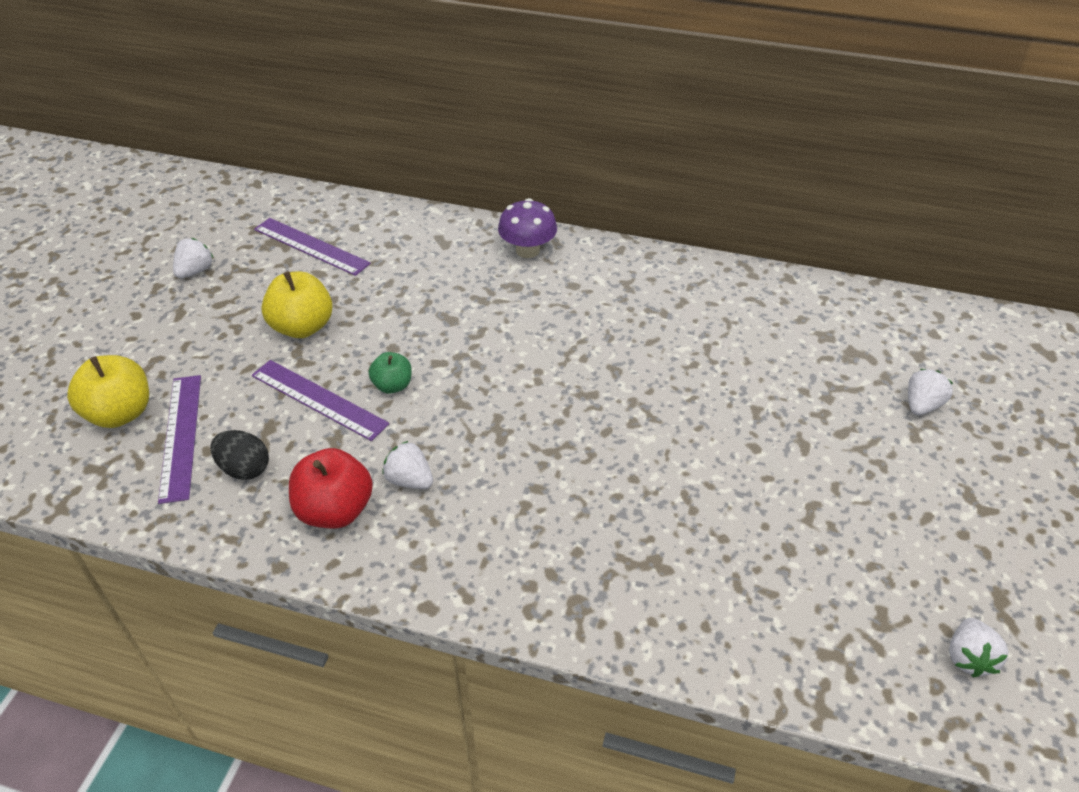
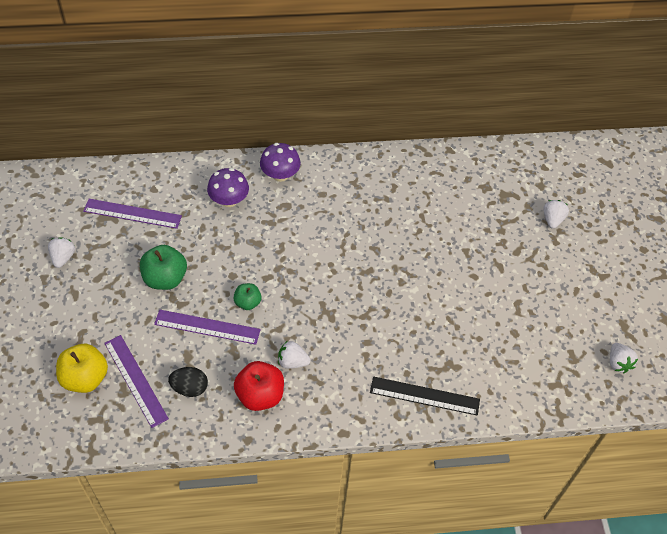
camera: 25 degrees left, 10 degrees up
yellow apple [261,271,333,338] -> green apple [140,245,187,290]
none -> purple mushroom [207,168,249,207]
none -> black ruler [370,376,480,416]

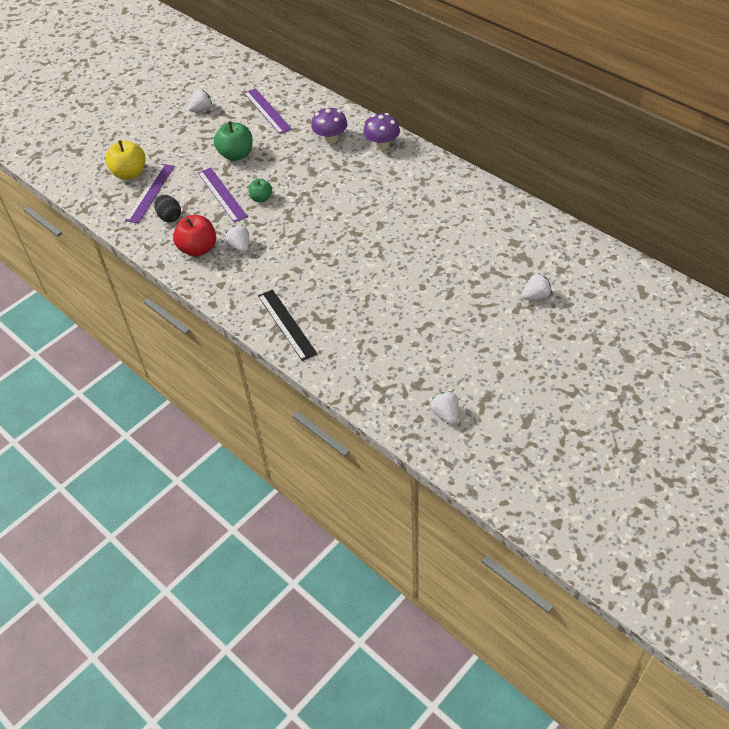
camera: 55 degrees right, 5 degrees down
white strawberry [610,343,638,373] -> white strawberry turned 120 degrees clockwise [431,391,458,424]

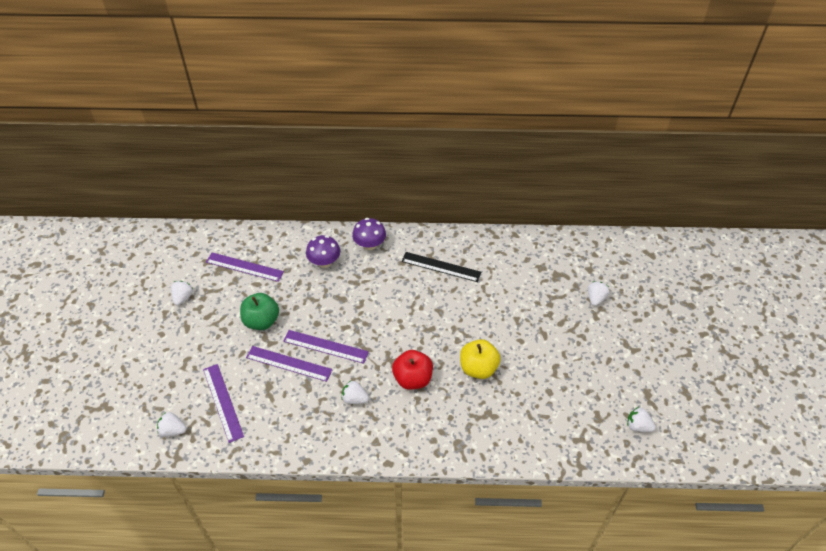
camera: 45 degrees left, 0 degrees up
yellow apple [105,140,145,180] -> yellow apple moved to [460,339,501,379]
black egg [155,195,181,222] -> none
red apple [173,215,216,257] -> red apple moved to [392,350,433,390]
green apple [248,179,272,202] -> purple ruler [283,330,369,364]
black ruler [258,289,318,361] -> black ruler moved to [402,252,481,282]
none -> white strawberry [157,412,187,437]

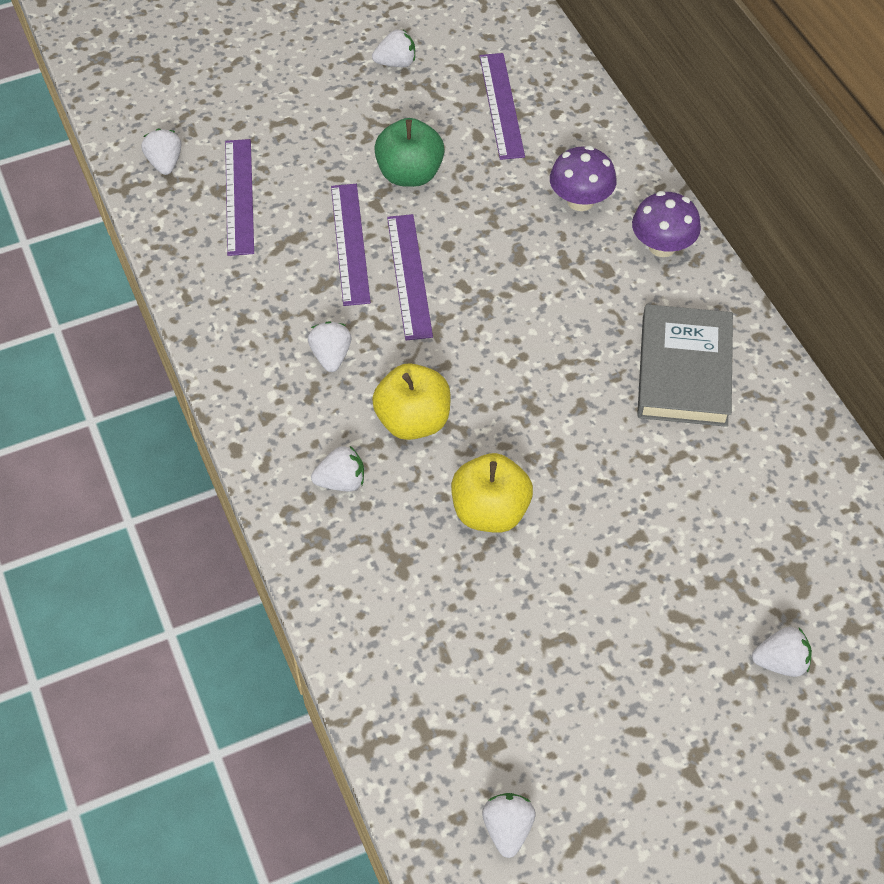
camera: 65 degrees right, 5 degrees up
purple ruler [203,364,244,443] -> purple ruler turned 45 degrees counterclockwise [225,139,254,256]
red apple [392,350,433,390] -> yellow apple [372,363,451,440]
black ruler [402,252,481,282] -> grey book [637,304,733,427]
none -> white strawberry [311,446,364,492]

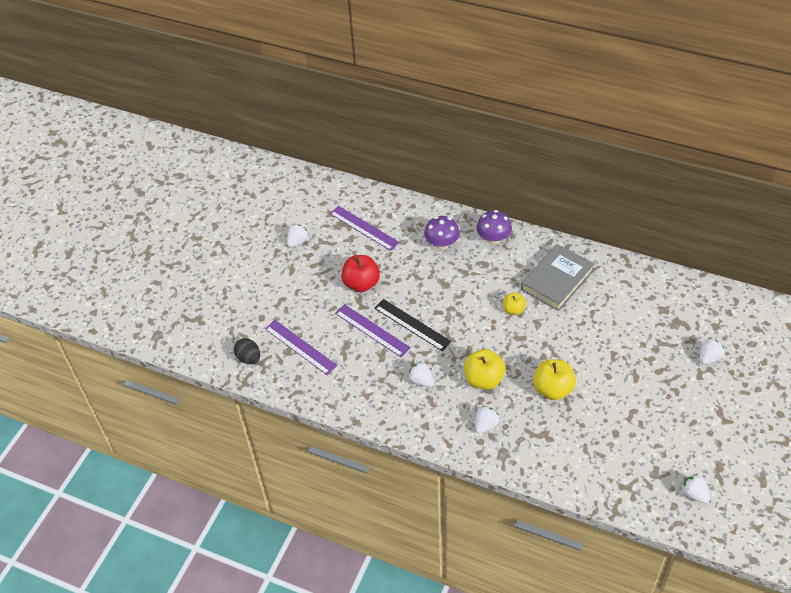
camera: 40 degrees left, 5 degrees down
white strawberry [141,129,181,175] -> black egg [234,338,260,364]
green apple [374,118,445,187] -> red apple [341,255,380,292]
purple ruler [387,214,433,340] -> black ruler [374,299,452,351]
grey book [637,304,733,427] -> grey book turned 75 degrees clockwise [521,244,595,311]
none -> yellow apple [503,292,526,315]

